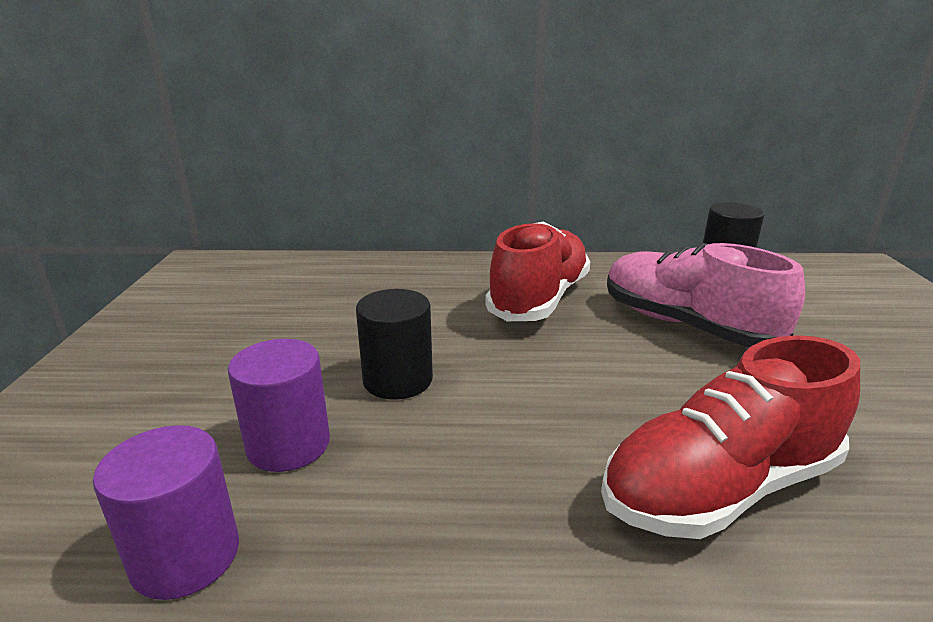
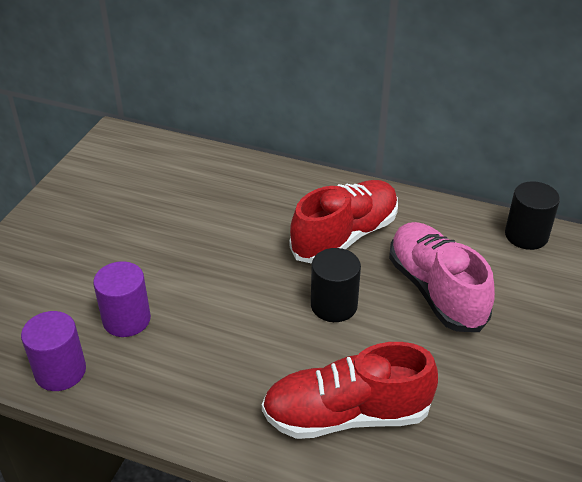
camera: 20 degrees right, 15 degrees up
black cylinder [356,289,433,400] -> black cylinder moved to [311,248,361,322]

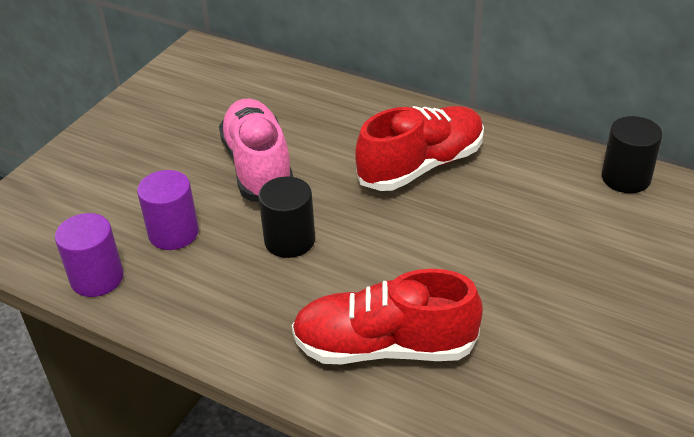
camera: 10 degrees right, 0 degrees up
black cylinder [311,248,361,322] -> black cylinder moved to [258,176,315,258]
pink shoe [389,222,495,332] -> pink shoe moved to [219,99,293,202]

